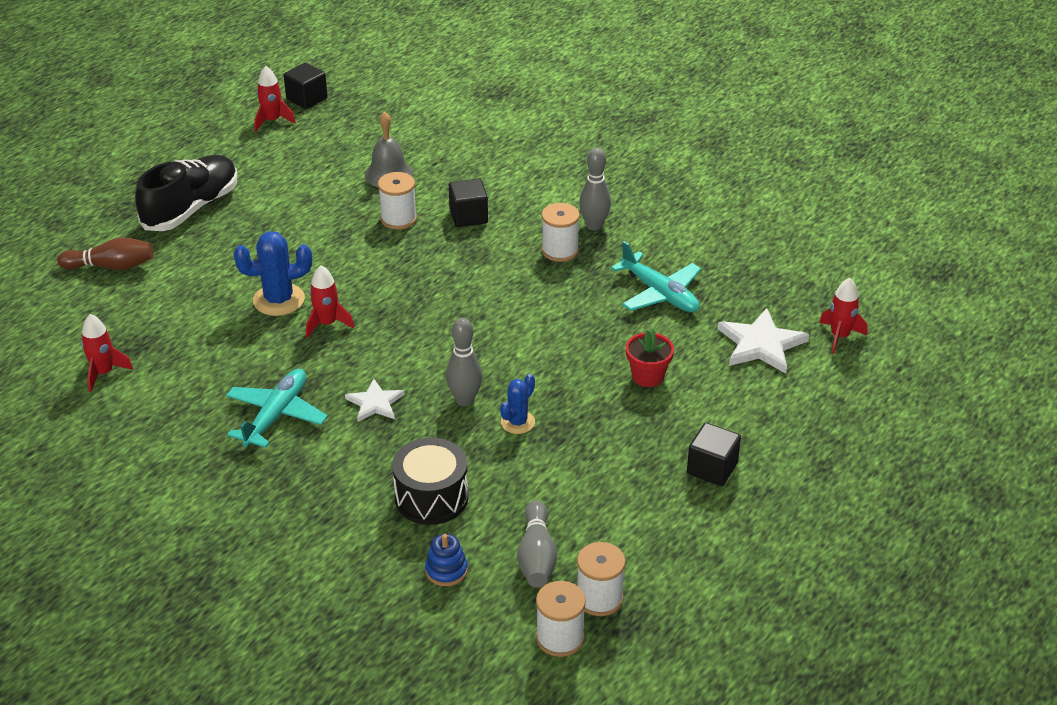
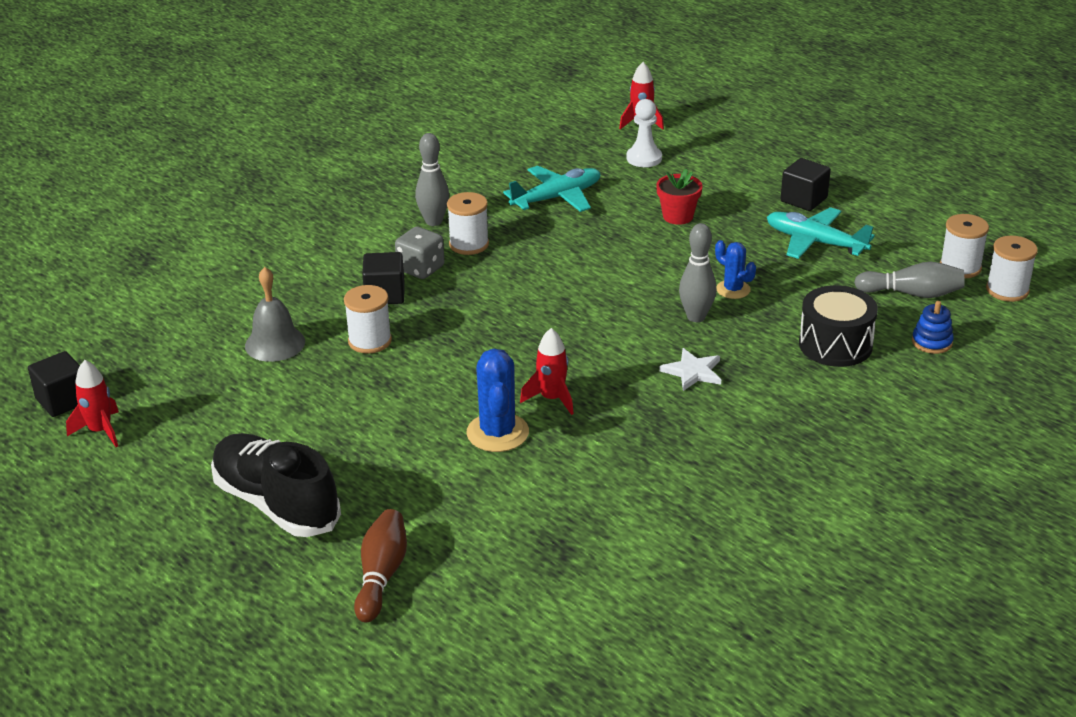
camera: 80 degrees left, 5 degrees down
red rocket [81,314,133,392] -> none
turquoise plane [226,369,328,448] -> turquoise plane moved to [767,207,875,259]
white star [718,308,809,374] -> white pawn [627,99,662,167]
none -> grey dice [395,226,444,279]

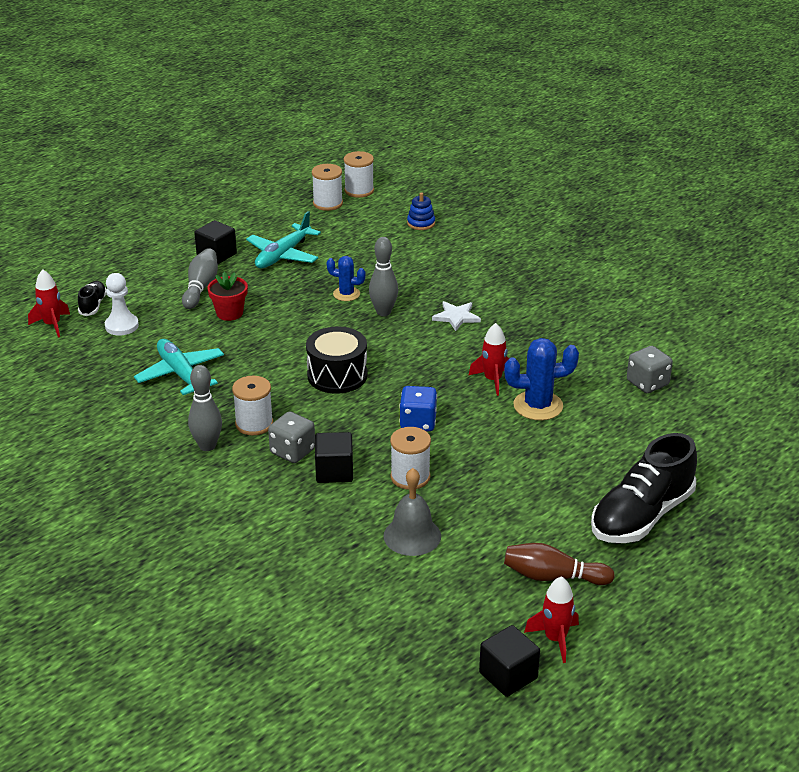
camera: 90 degrees left, 0 degrees up
brown bowling pin [354,509,407,622] -> brown bowling pin moved to [504,543,615,585]
blue cactus [715,240,756,299] -> blue cactus turned 60 degrees clockwise [327,256,366,301]
black drum [799,285,878,367] -> black drum moved to [306,326,367,394]
grey bowling pin [854,262,964,298] -> grey bowling pin moved to [182,248,218,309]
none -> black shoe [78,281,107,316]
none -> blue dice [399,386,437,431]
none -> grey dice [627,346,673,393]

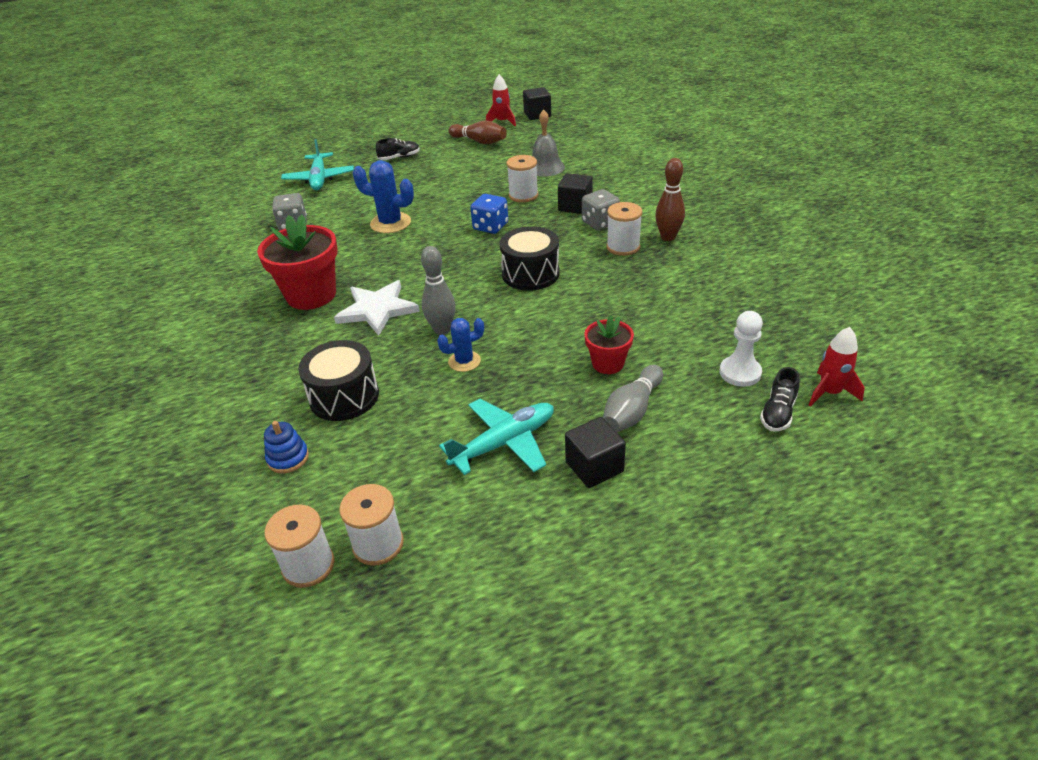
camera: 155 degrees left, 5 degrees up
turquoise plane [134,339,224,395] -> turquoise plane moved to [281,139,354,190]
grey bowling pin [188,365,222,451] -> brown bowling pin [655,158,685,241]
blue cactus [327,256,366,301] -> blue cactus turned 60 degrees counterclockwise [437,318,484,372]
white star [432,301,481,331] -> white star [334,280,420,336], size x1.60
red rocket [468,323,509,396] -> none
black shoe [591,433,697,543] -> black shoe [376,138,420,160], size x0.47
none -> red flower pot [257,214,338,310]
none -> black drum [298,340,379,421]

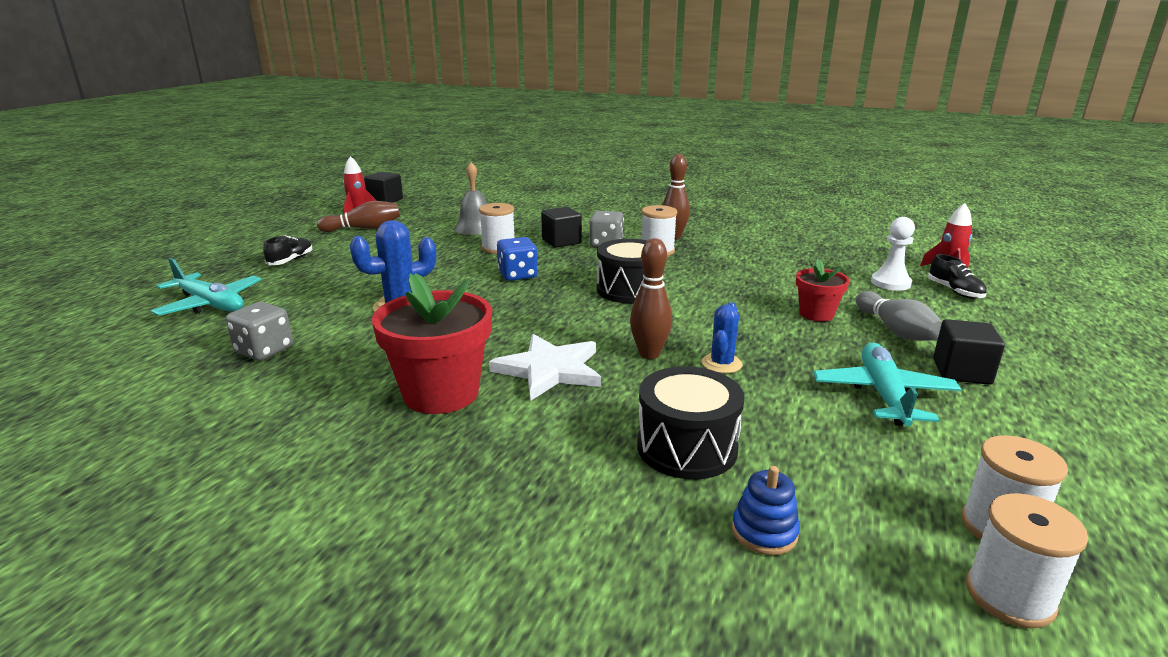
camera: 50 degrees left, 15 degrees down
grey bowling pin [421,246,455,335] -> brown bowling pin [630,238,672,359]

